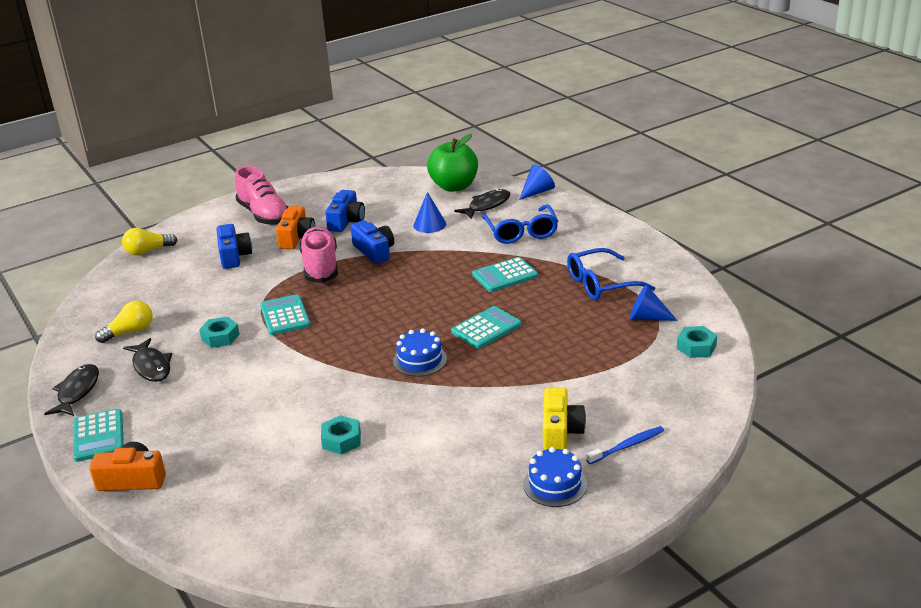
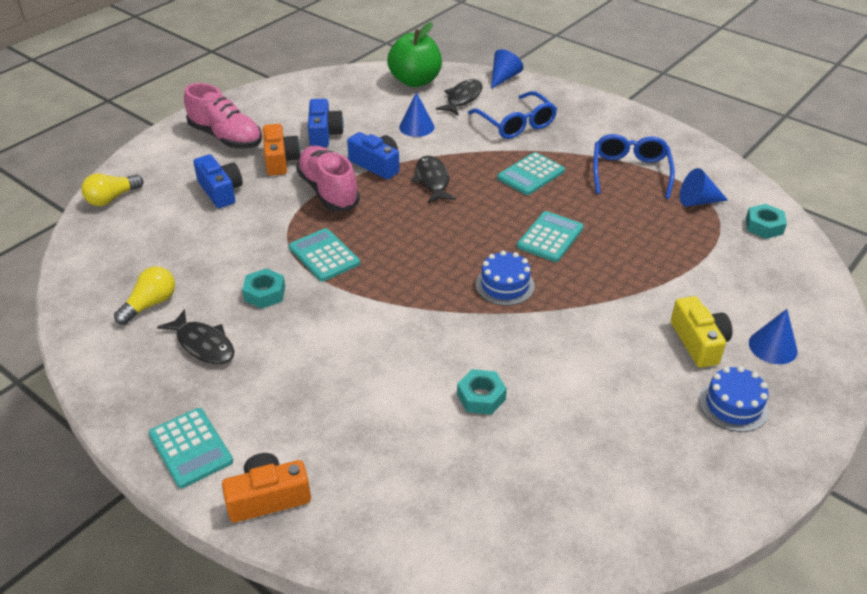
camera: 20 degrees left, 10 degrees up
black fish [44,364,99,416] -> black fish moved to [411,155,456,203]
blue glasses [567,248,655,300] -> blue glasses turned 135 degrees clockwise [593,134,675,199]
blue toothbrush [586,426,664,464] -> blue cone [749,309,798,364]

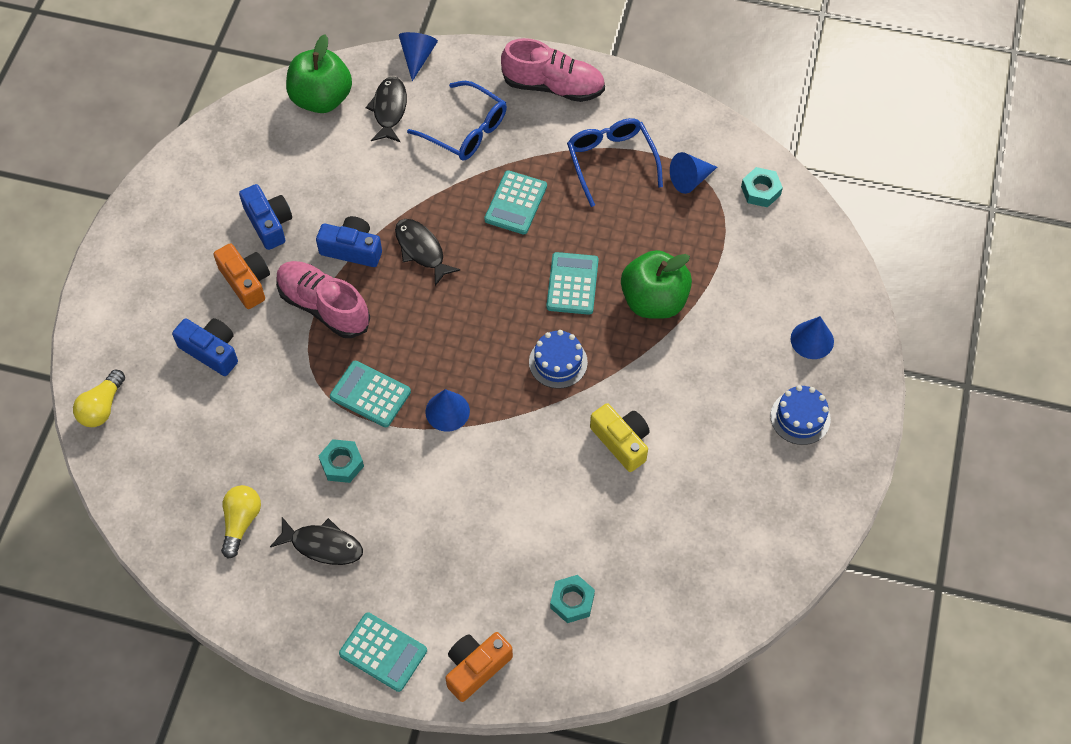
camera: 25 degrees left, 20 degrees up
pink shoe [184,83,262,149] -> pink shoe moved to [501,38,605,102]
blue cone [399,92,435,137] -> blue cone moved to [426,389,470,432]
turquoise nut [457,369,507,415] -> turquoise nut moved to [550,575,595,623]
yellow camera [671,296,733,368] -> yellow camera moved to [590,403,650,472]
none -> green apple [621,250,692,319]

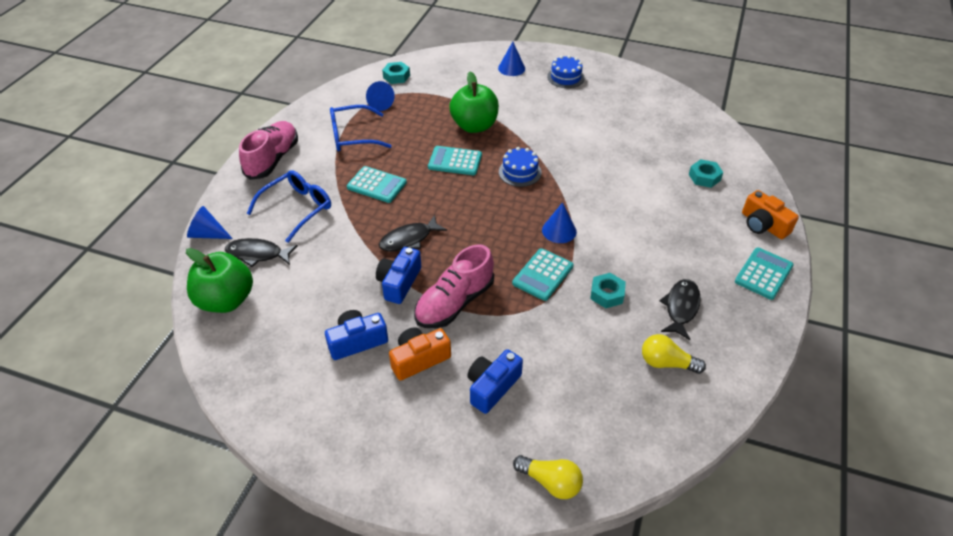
camera: 85 degrees left, 15 degrees down
yellow camera [590,403,650,472] -> none

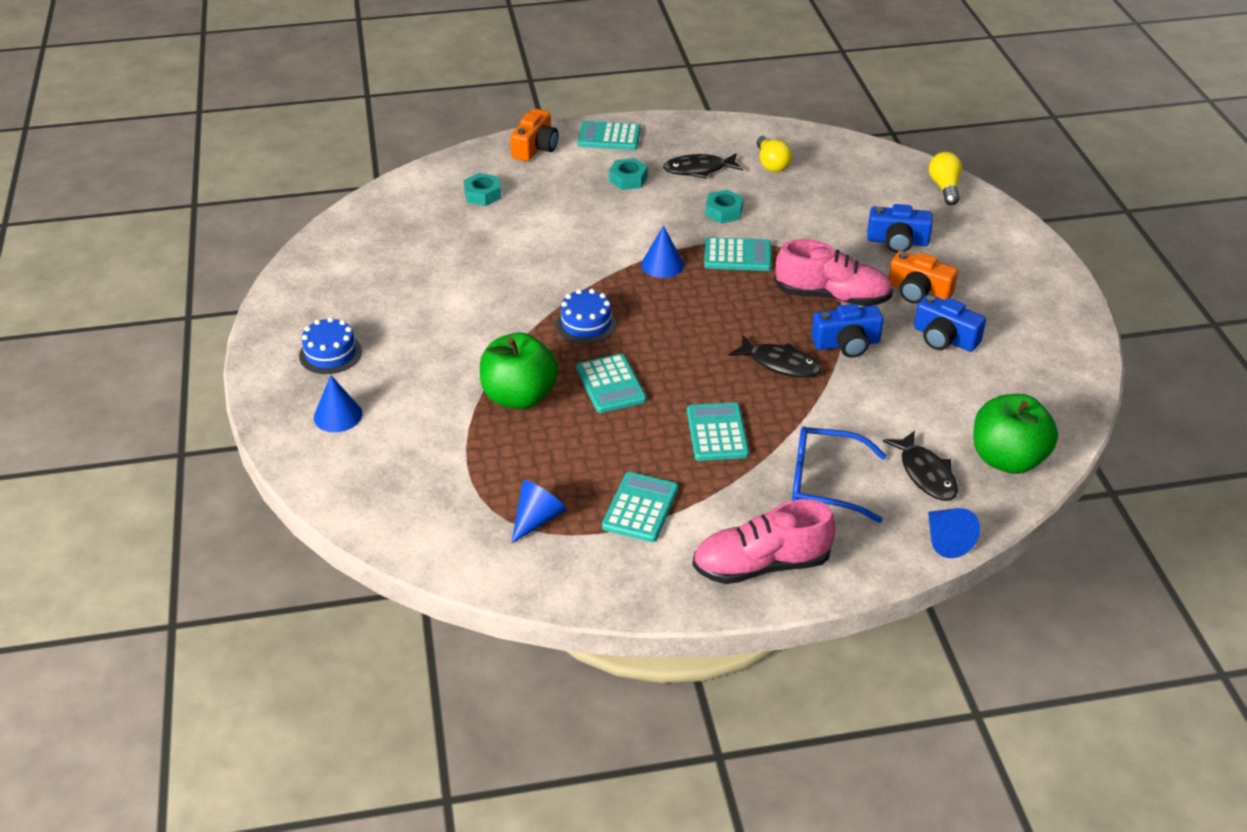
camera: 120 degrees left, 5 degrees down
blue glasses [330,105,392,151] -> turquoise calculator [602,472,679,542]
turquoise nut [382,62,410,84] -> turquoise nut moved to [609,158,648,190]

